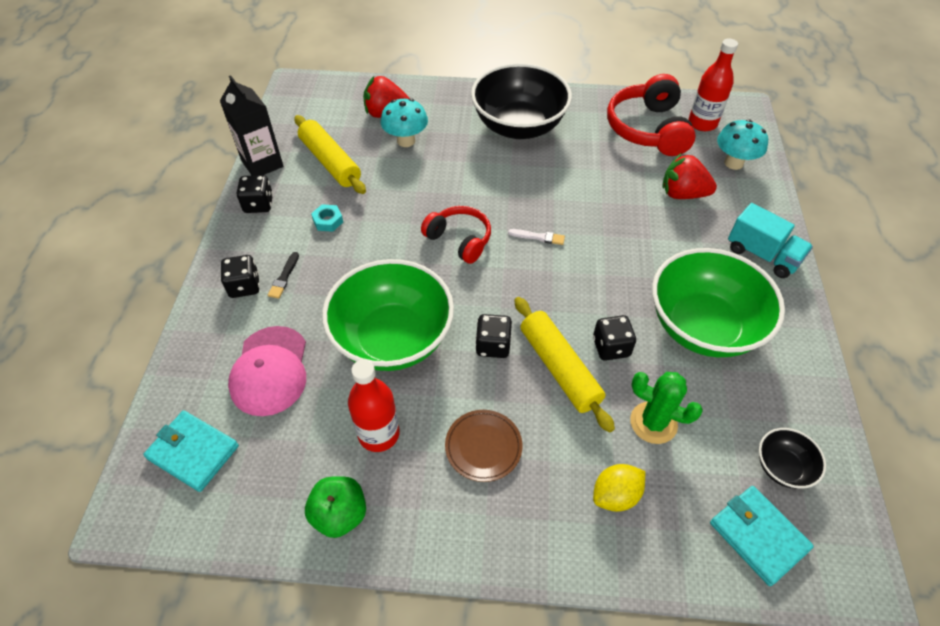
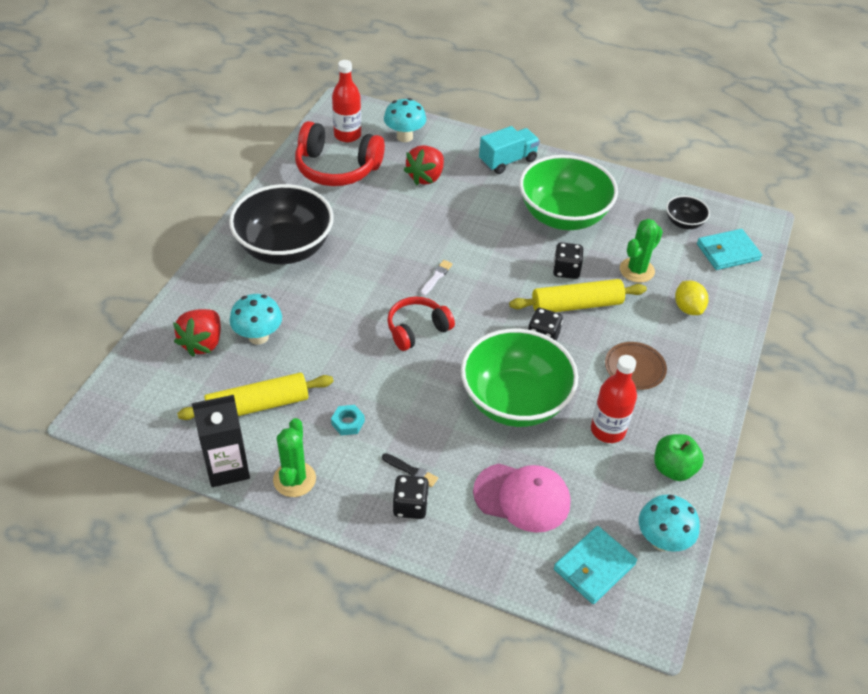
camera: 75 degrees left, 5 degrees down
black dice [236,175,273,213] -> green cactus [273,418,316,497]
none -> turquoise mushroom [639,495,700,552]

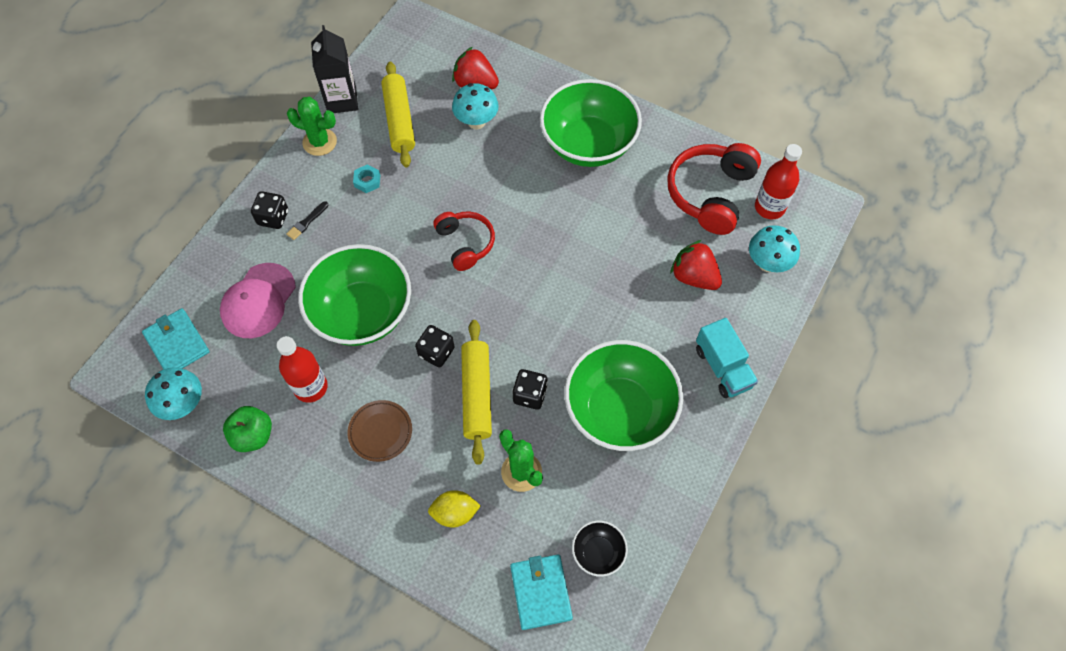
camera: 100 degrees right, 15 degrees up
black bowl [229,184,334,264] -> green bowl [540,79,642,167]
white brush [420,260,453,295] -> none

